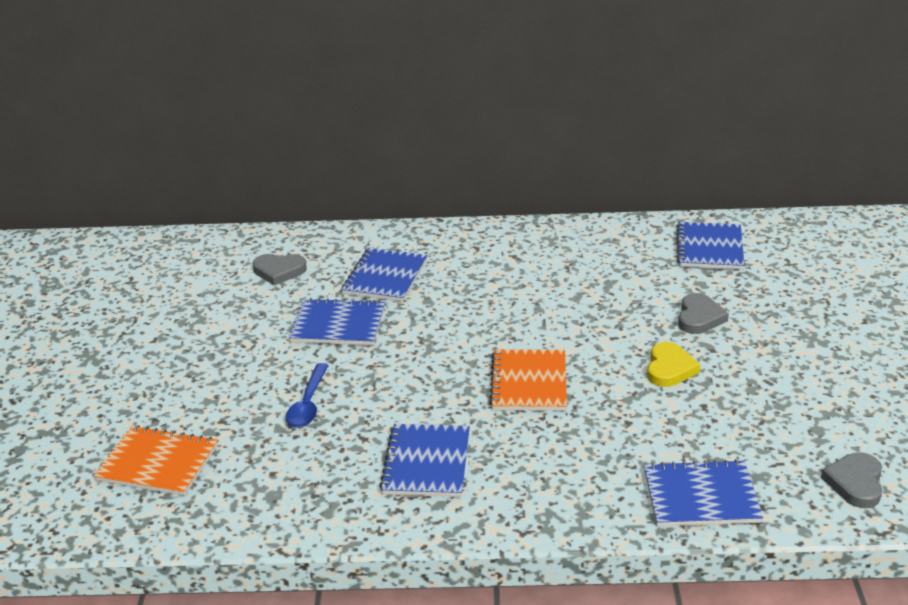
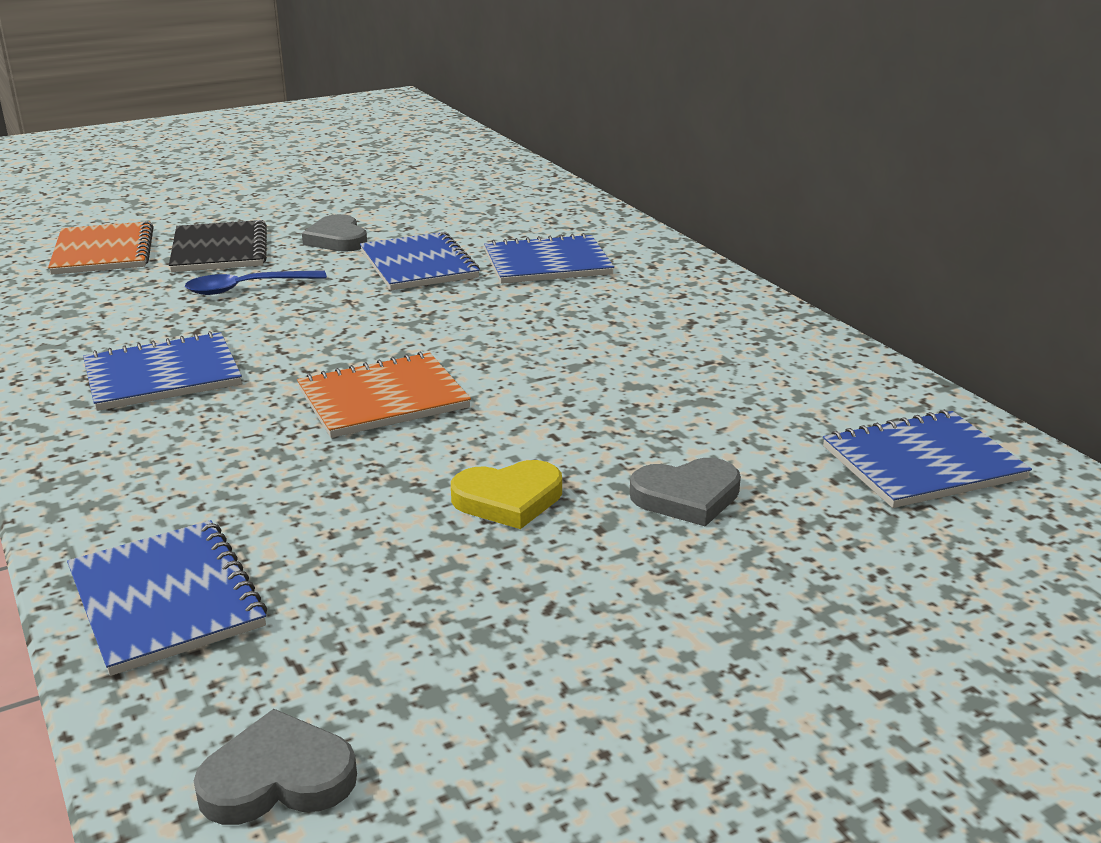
camera: 60 degrees right, 5 degrees down
grey heart [253,254,307,286] -> grey heart moved to [302,214,367,252]
none -> black notebook [169,220,267,272]

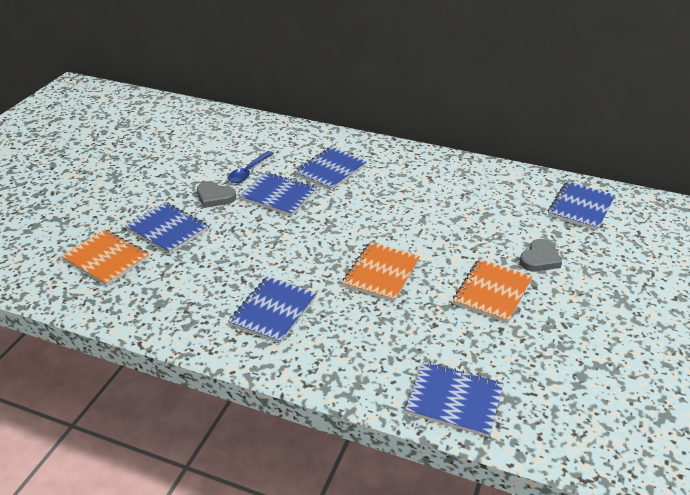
camera: 40 degrees left, 10 degrees up
black notebook [169,220,267,272] -> blue notebook [125,202,208,255]
blue spoon [185,270,327,295] -> blue spoon moved to [228,151,274,183]
grey heart [194,709,357,825] -> none
yellow heart [451,460,562,529] -> orange notebook [453,259,532,323]

